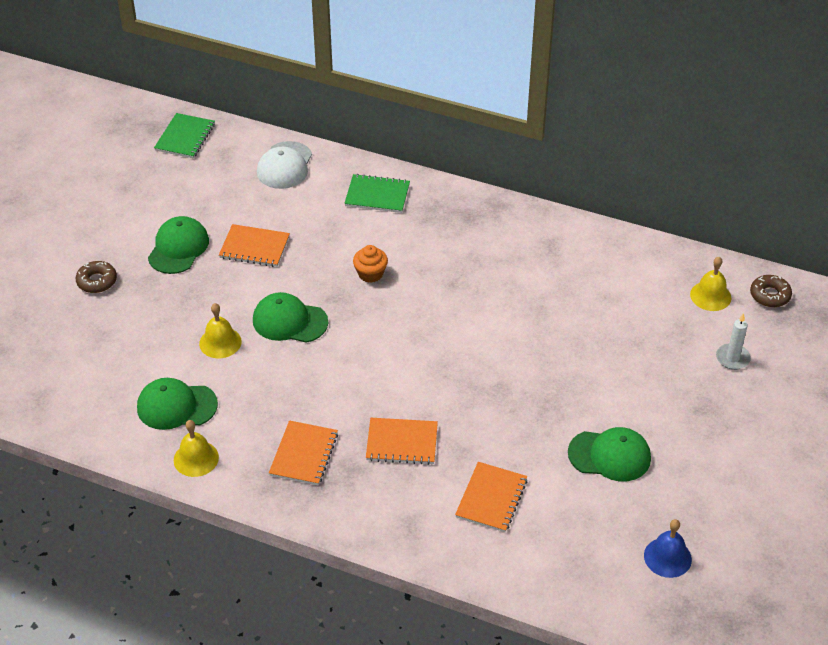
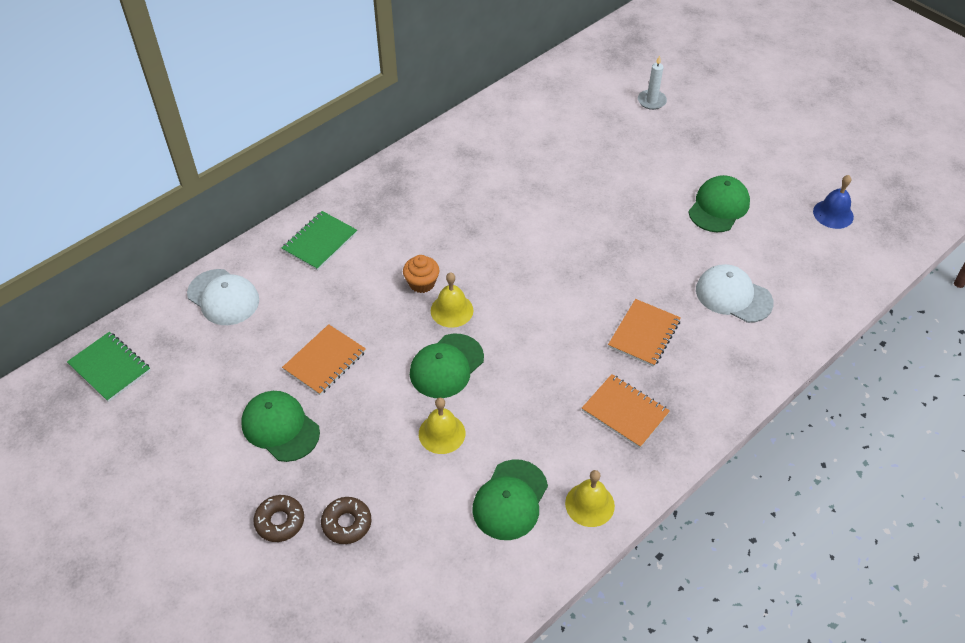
camera: 65 degrees left, 5 degrees up
orange notebook [455,462,527,532] -> white cap [696,264,774,323]
yellow bell [690,257,731,311] -> yellow bell moved to [431,272,473,328]
brown donut [750,275,792,307] -> brown donut moved to [321,497,372,544]

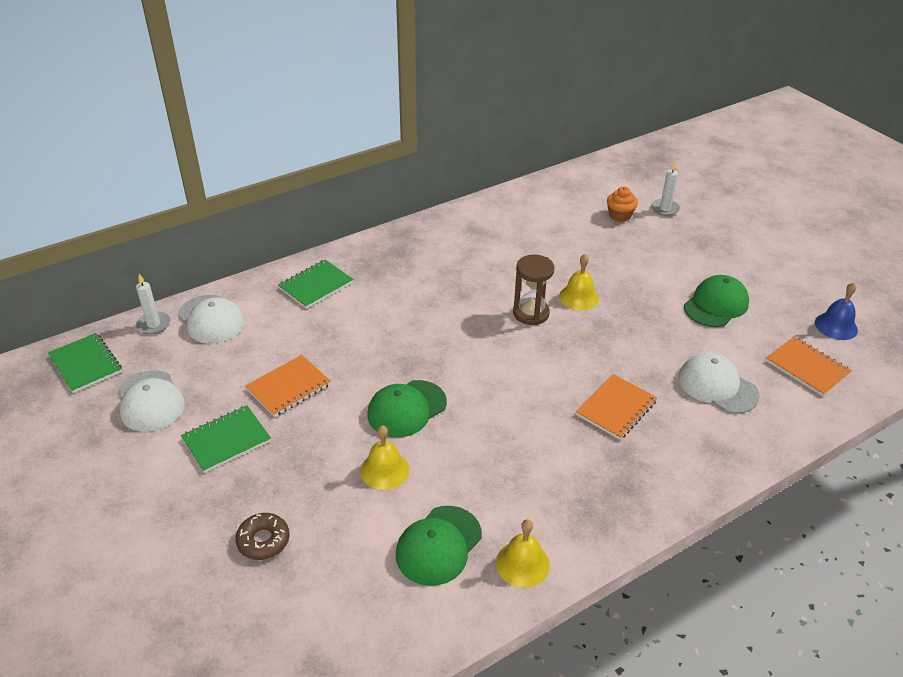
camera: 10 degrees right, 10 degrees down
green cap [241,391,320,462] -> green notebook [181,405,271,473]
brown donut [253,495,304,542] -> none
orange cupcake [403,255,439,293] -> orange cupcake moved to [607,187,638,222]
yellow bell [431,272,473,328] -> yellow bell moved to [559,254,599,310]
orange notebook [582,374,670,448] -> orange notebook moved to [766,336,852,396]
none -> white cap [118,370,185,432]
none -> white candle [136,274,170,334]
none -> brown hourglass [513,254,554,325]

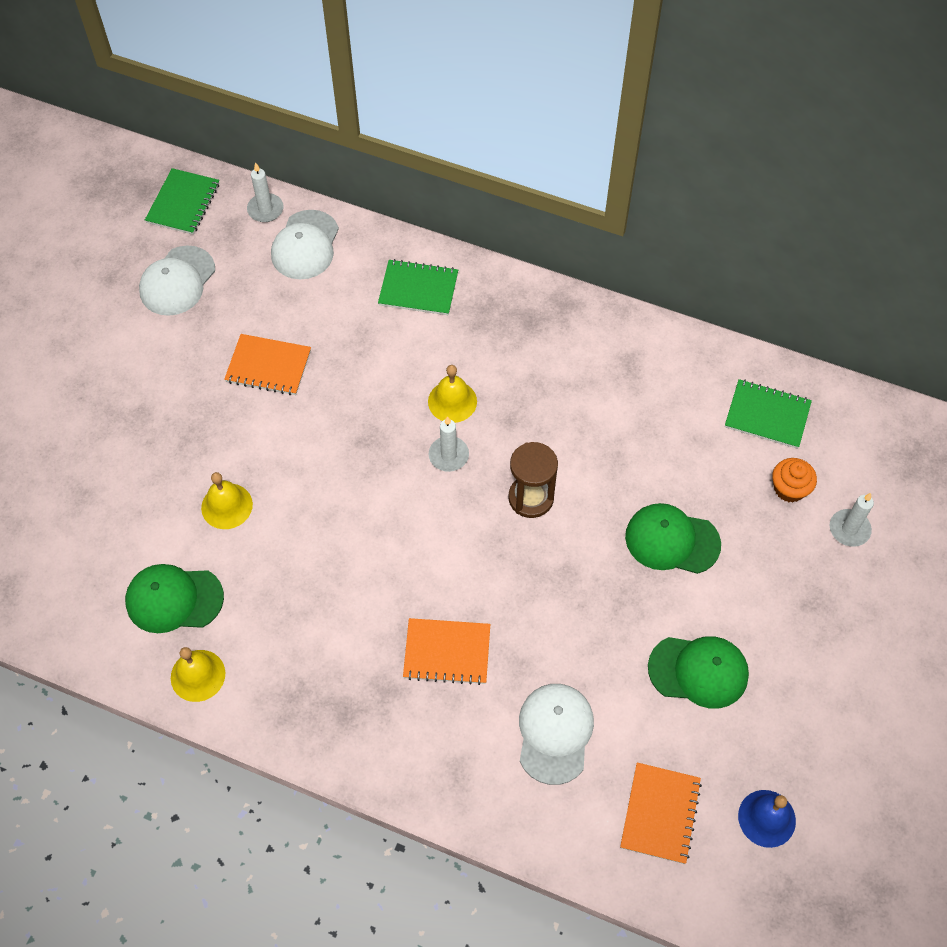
camera: 55 degrees right, 20 degrees up
green notebook [181,405,271,473] -> green notebook moved to [725,379,812,449]
brown donut [235,513,290,560] -> none
green cap [367,380,447,438] -> green cap moved to [625,503,721,574]
yellow bell [559,254,599,310] -> yellow bell moved to [428,365,477,423]
none -> white candle [429,416,469,472]

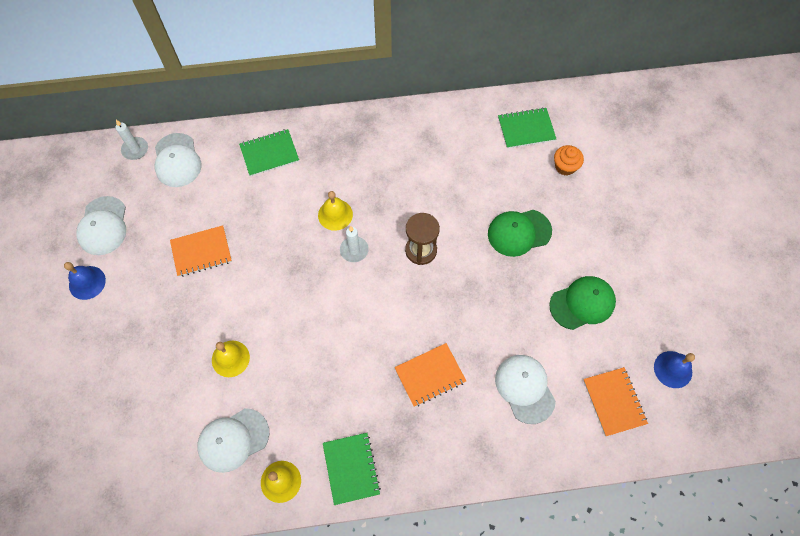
camera: 30 degrees left, 5 degrees up
green cap [125,564,224,633] -> white cap [197,408,269,473]
green notebook [145,168,219,235] -> green notebook moved to [323,433,381,505]
white candle [830,493,874,547] -> none
none -> blue bell [64,262,106,300]

